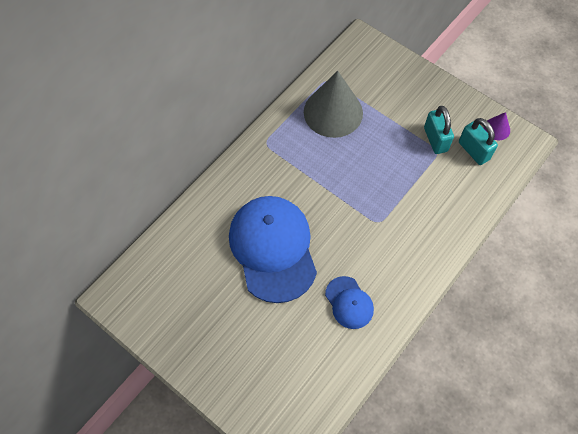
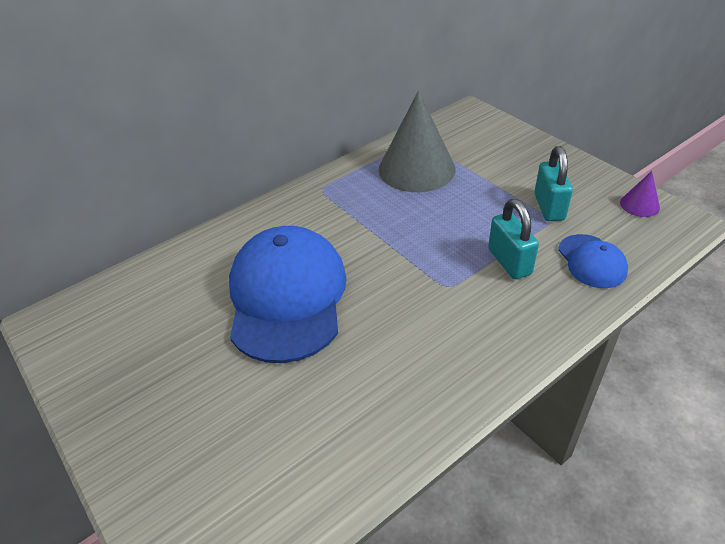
camera: 15 degrees right, 20 degrees down
blue cap [325,276,374,329] -> blue cap moved to [558,234,628,288]
turquoise padlock [459,118,498,165] -> turquoise padlock moved to [488,199,539,279]

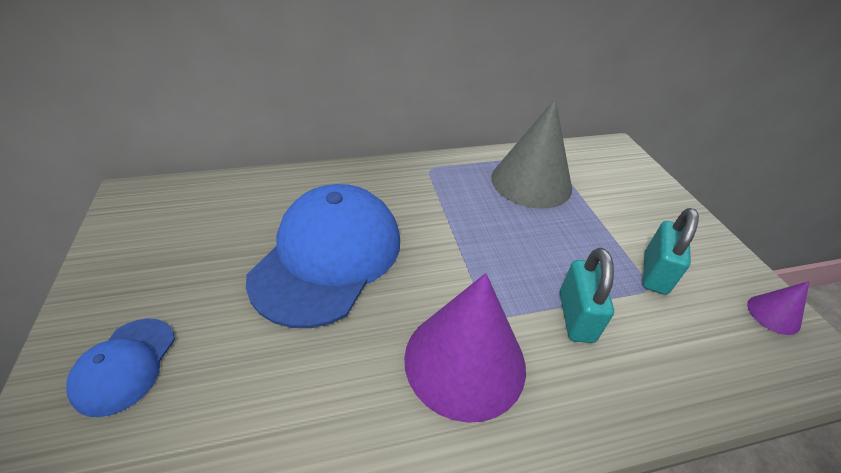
camera: 20 degrees right, 0 degrees up
blue cap [558,234,628,288] -> blue cap moved to [67,319,175,417]
none -> purple cone [404,273,526,423]

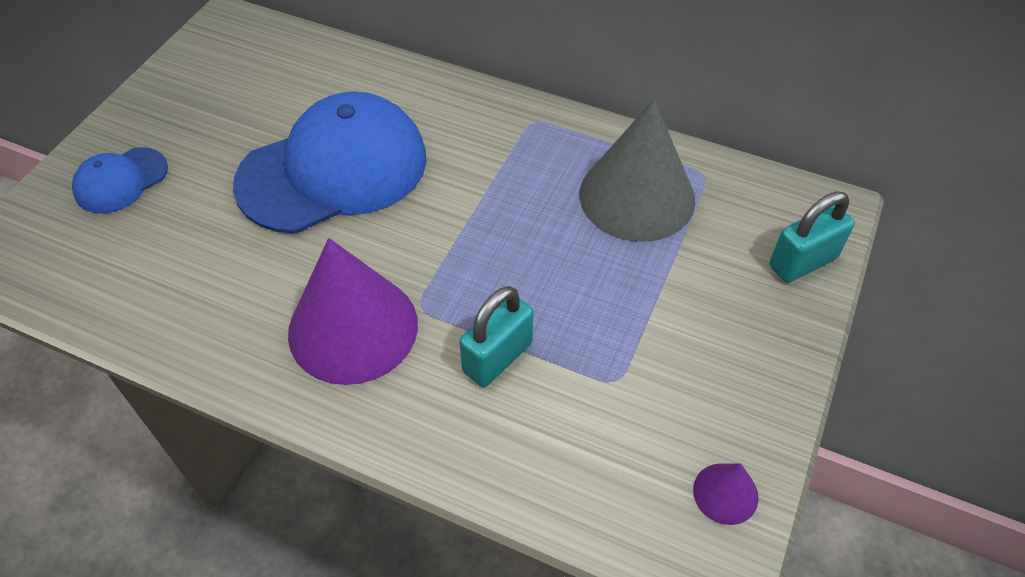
camera: 40 degrees right, 10 degrees up
turquoise padlock [643,208,699,295] -> turquoise padlock moved to [770,191,855,283]

